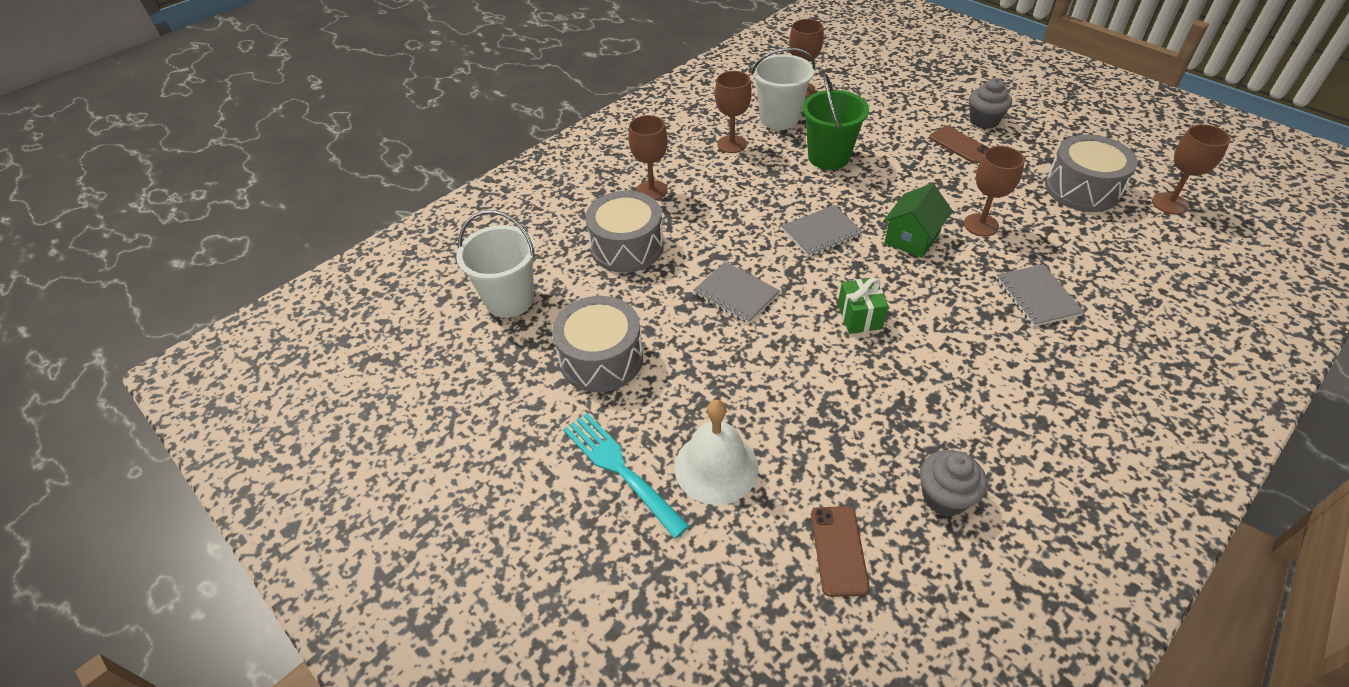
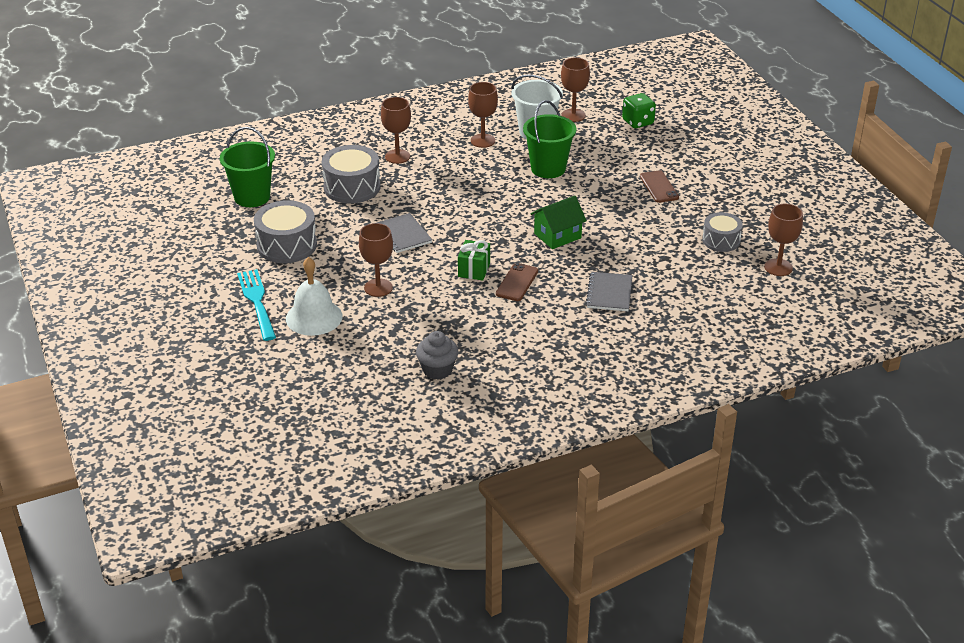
camera: 20 degrees right, 10 degrees down
white bucket [456,210,535,318] -> green bucket [220,127,275,207]
grey notebook [781,205,863,257] -> none
brown phone [811,506,870,597] -> brown phone moved to [496,263,538,301]
brown goblet [964,146,1025,236] -> brown goblet moved to [359,223,393,297]
grey cupcake [969,78,1012,129] -> none
grey drum [1045,135,1137,212] -> grey drum [702,212,743,252], size x0.63
none -> green dice [622,93,656,128]

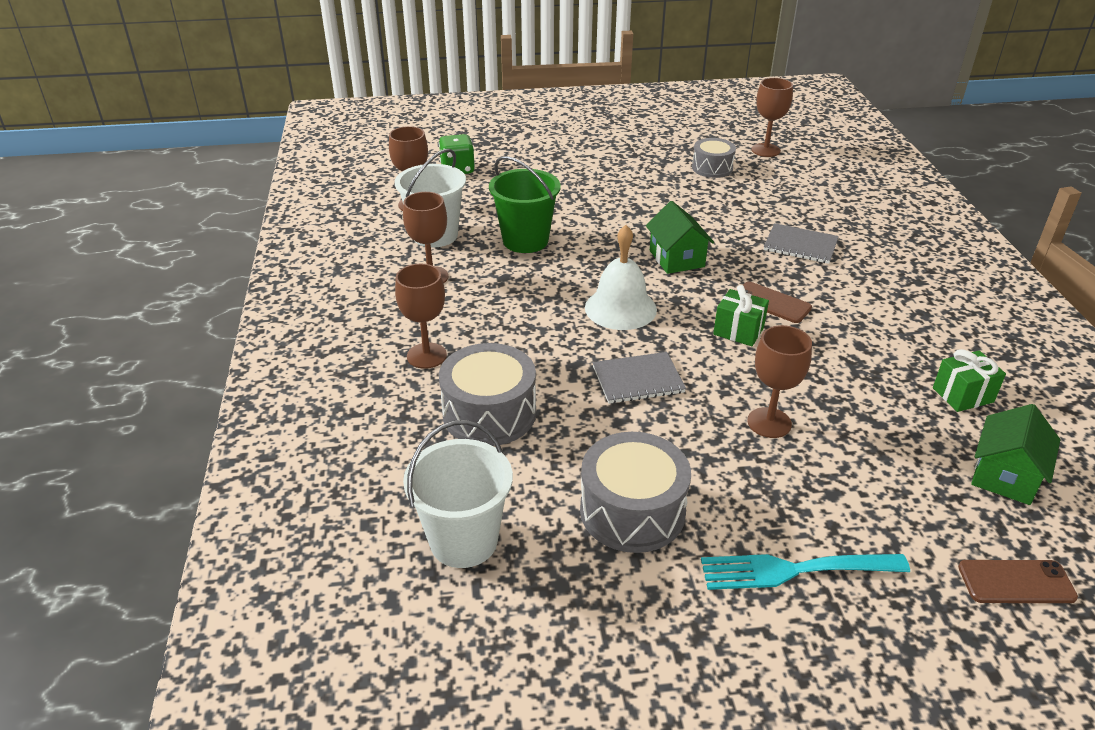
camera: 75 degrees left, 0 degrees up
green bucket [220,127,275,207] -> white bucket [403,420,513,568]
white bell [286,257,343,336] -> white bell moved to [585,225,657,330]
grey cupcake [416,331,459,380] -> green gift [933,349,1006,412]
brown phone [640,170,679,203] -> brown phone moved to [958,560,1078,603]
none -> green house [971,404,1060,505]

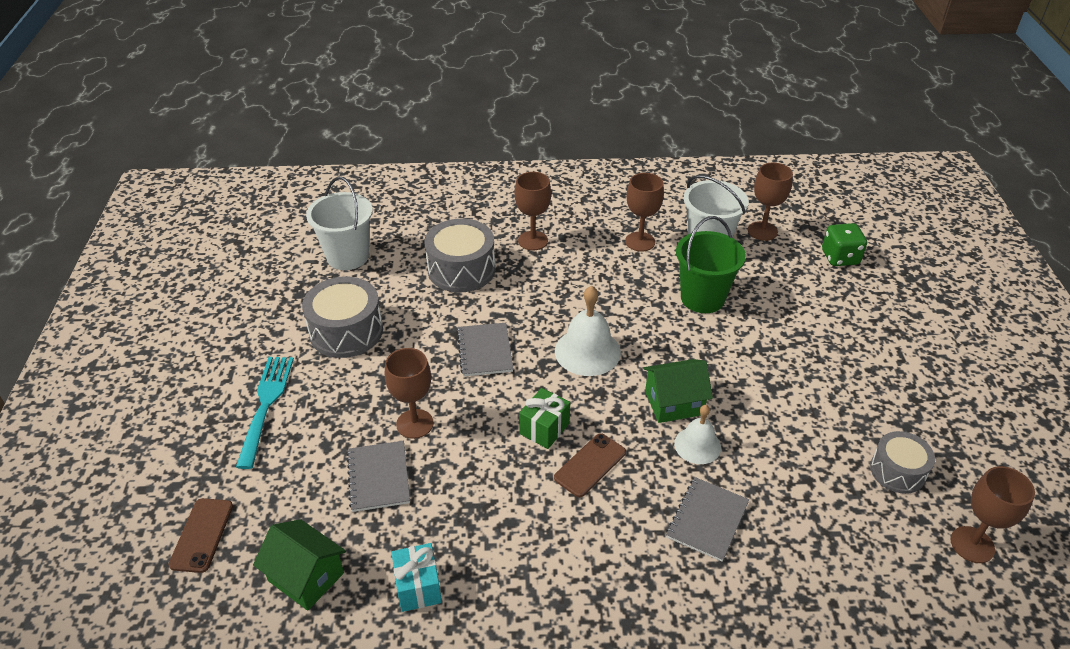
camera: 95 degrees right, 5 degrees up
green gift [933,349,1006,412] -> turquoise gift [391,543,442,612]
none -> grey notebook [347,441,410,512]
none -> white bell [674,405,721,464]

